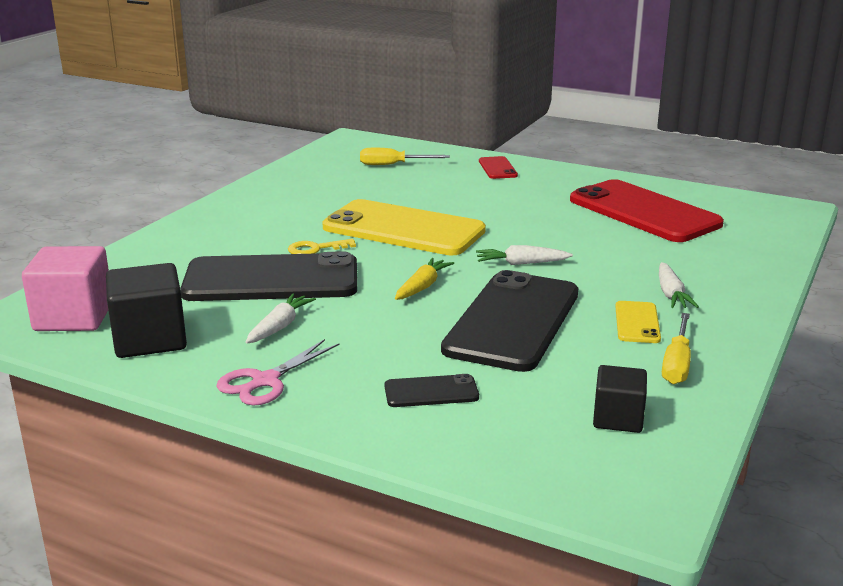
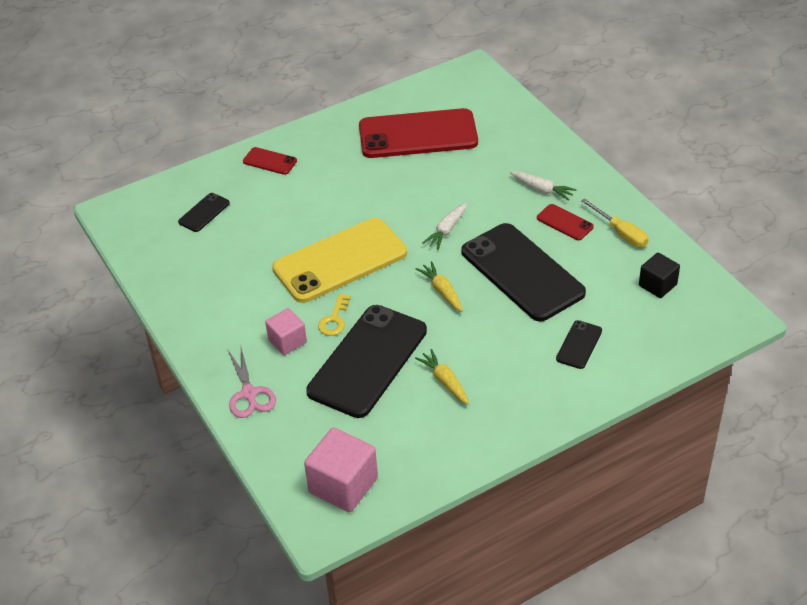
camera: 55 degrees left, 20 degrees up
black cube [106,263,187,358] -> none
pink scissors [216,339,340,406] -> pink scissors moved to [227,344,276,418]
white carrot [245,294,316,344] -> yellow carrot [415,349,469,405]
yellow screwdriver [360,148,450,165] -> black phone [178,193,230,232]
yellow phone [615,301,661,343] -> red phone [537,204,594,240]
none -> pink cube [265,308,307,355]

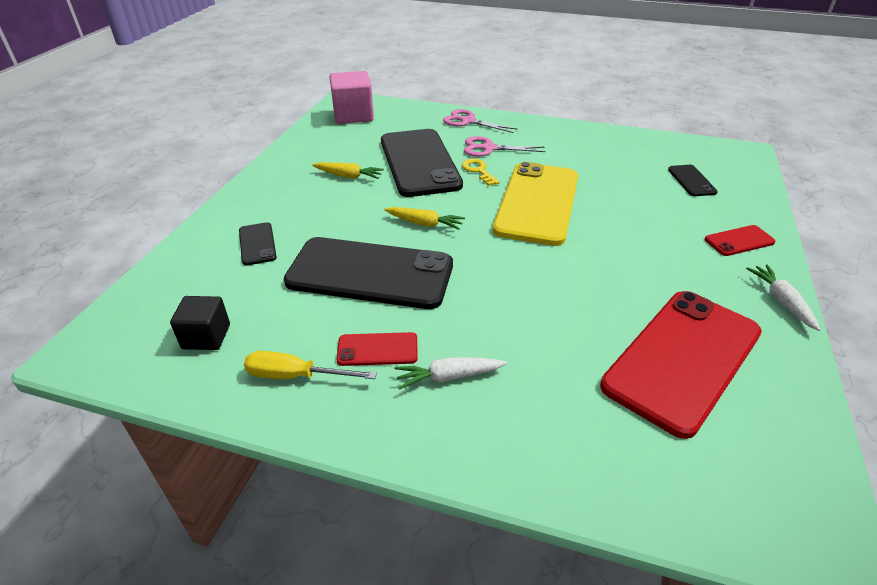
camera: 135 degrees right, 5 degrees down
pink cube [265,308,307,355] -> pink scissors [464,136,545,157]
white carrot [422,203,467,250] -> white carrot moved to [746,264,821,331]

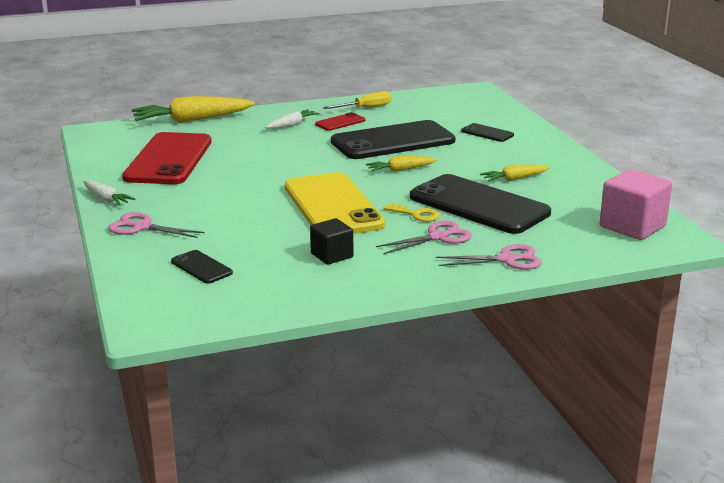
camera: 145 degrees right, 15 degrees down
black cube [170,296,230,350] -> black cube moved to [310,218,353,265]
red phone [705,225,776,256] -> pink scissors [108,212,205,238]
none -> yellow carrot [132,96,255,123]

